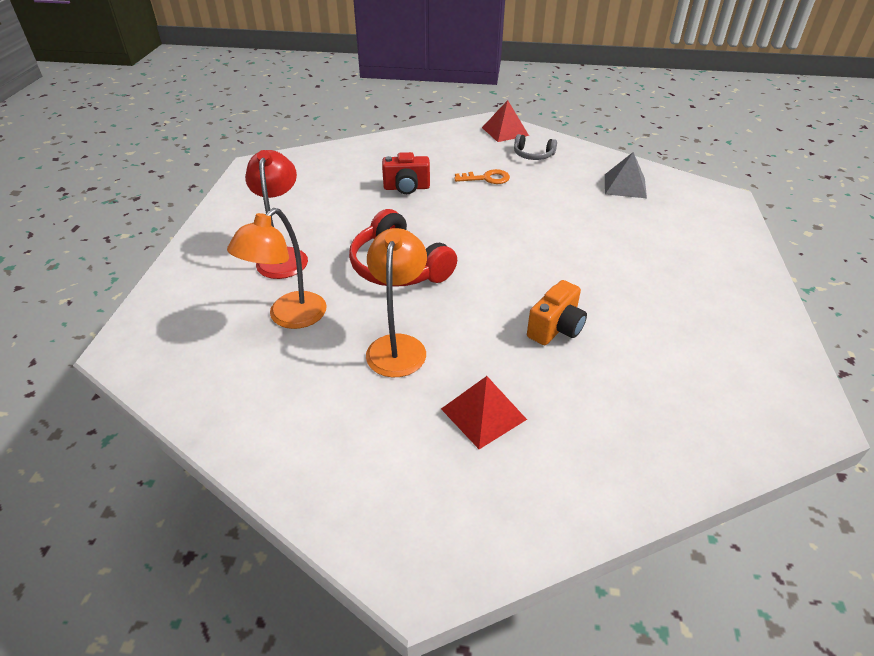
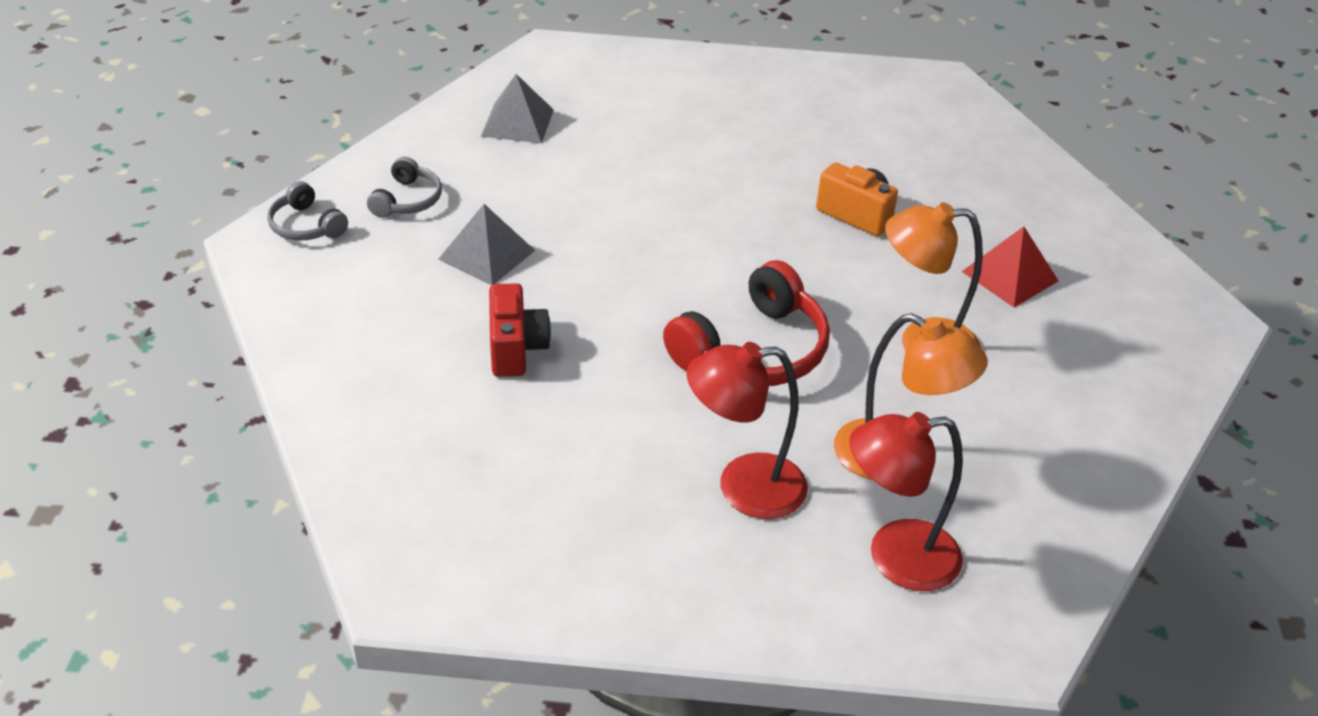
camera: 95 degrees left, 0 degrees up
orange key [454,169,510,184] -> grey pyramid [438,204,535,285]
red pyramid [482,100,529,142] -> grey headphones [267,181,348,241]
none -> red lamp [849,412,963,591]

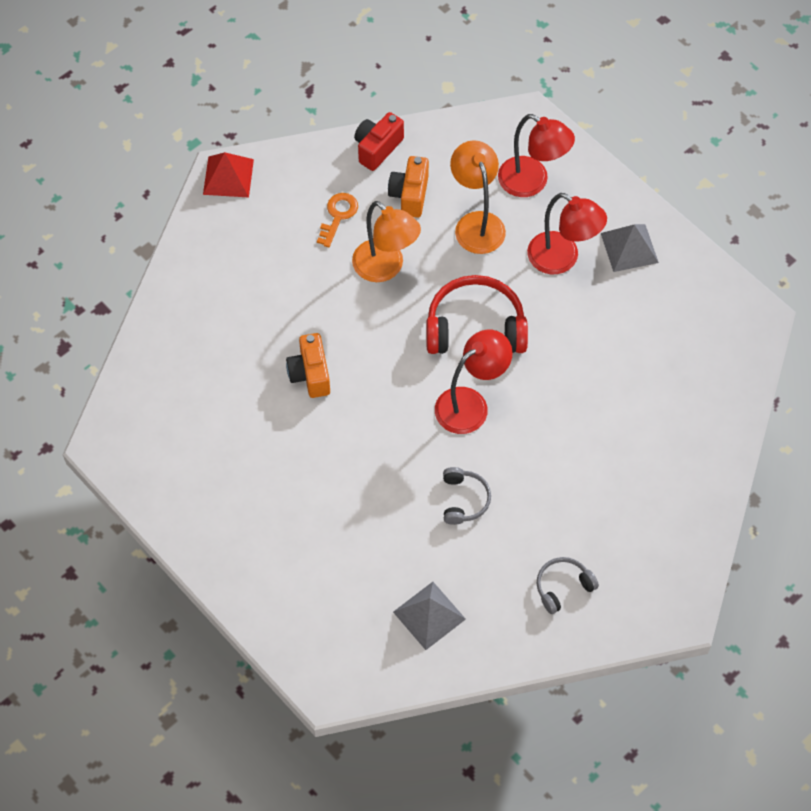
camera: 135 degrees left, 20 degrees up
grey headphones [267,181,348,241] -> grey headphones moved to [443,467,491,525]
grey pyramid [438,204,535,285] -> grey pyramid moved to [601,224,659,272]
red camera [489,283,551,377] -> red camera moved to [354,112,404,171]
red pyramid [962,226,1059,307] -> red pyramid moved to [203,152,254,197]
none -> orange key [317,193,358,247]
none -> orange camera [388,156,429,218]
none -> red lamp [435,330,513,434]

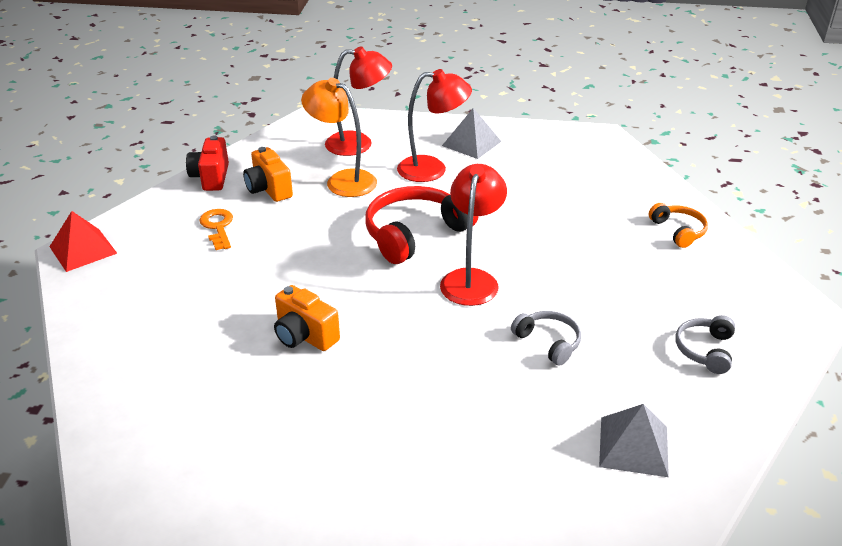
camera: 40 degrees left, 25 degrees down
orange lamp [352,201,421,282] -> none
none -> orange headphones [649,203,708,248]

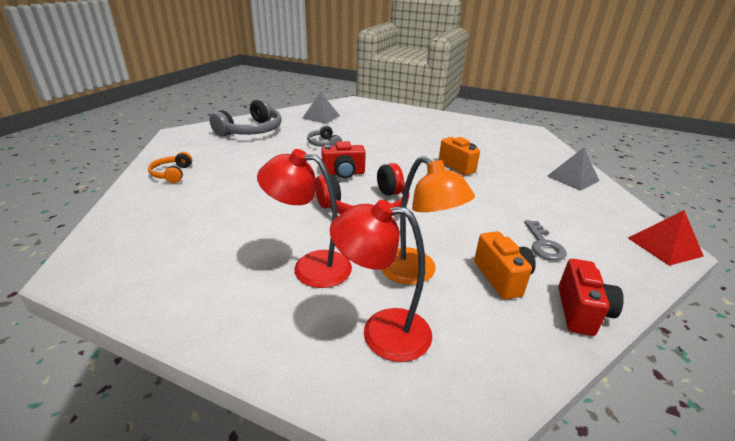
camera: 165 degrees left, 5 degrees down
orange key [199,209,233,250] -> grey key [524,220,567,261]
red lamp [440,164,507,306] -> red camera [321,141,366,179]
grey pyramid [442,108,502,159] -> grey pyramid moved to [547,147,599,191]
grey headphones [675,315,735,374] -> grey headphones [209,99,282,137], size x1.87

